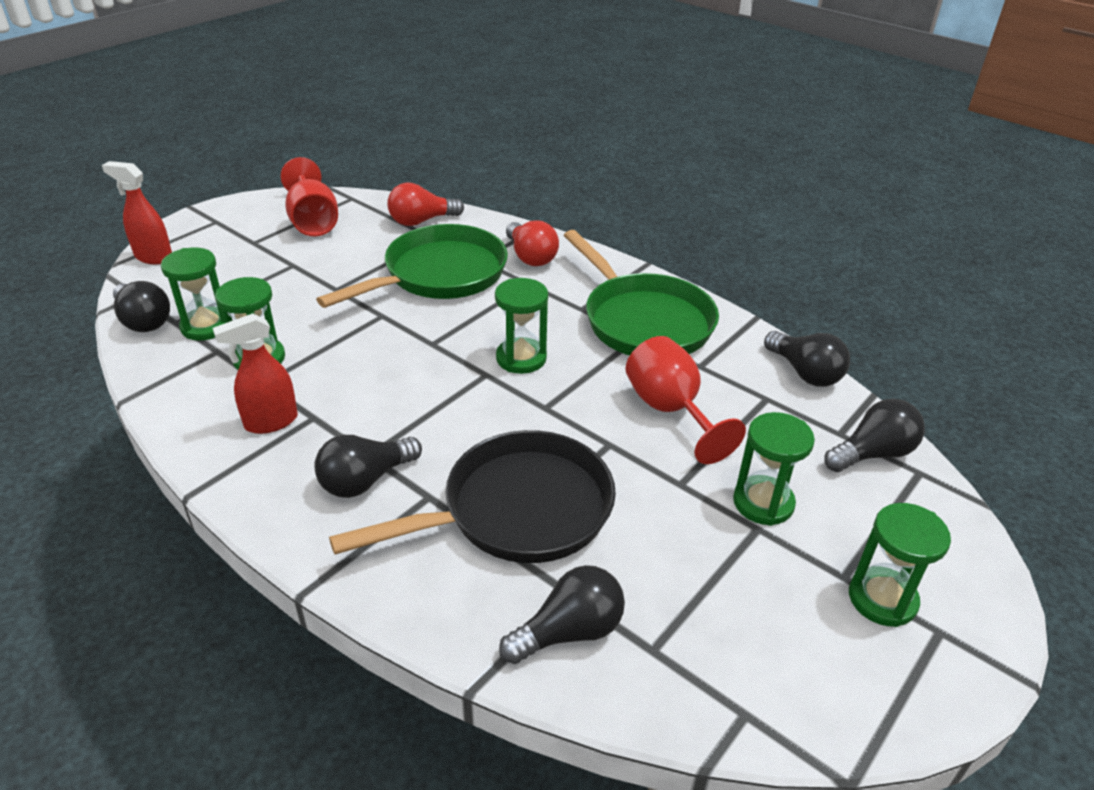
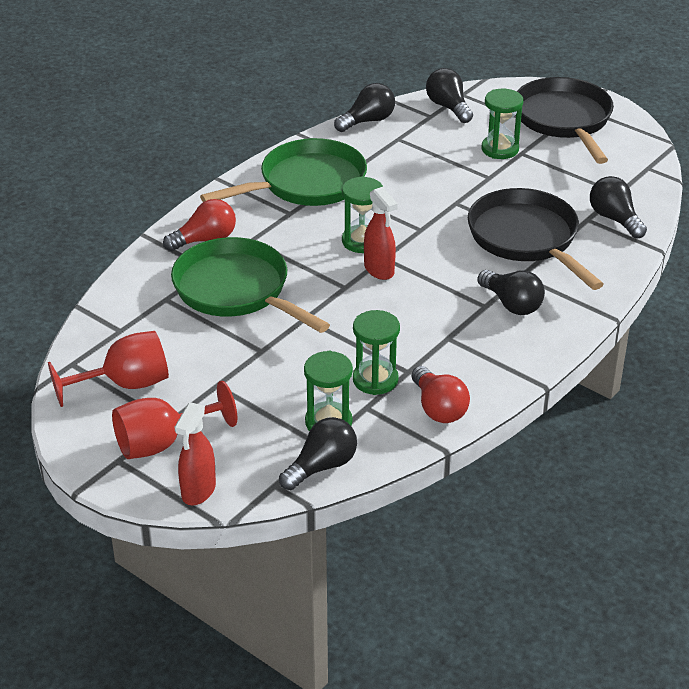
camera: 90 degrees left, 0 degrees up
red spray bottle [213,313,298,434] -> red spray bottle moved to [364,187,398,280]
red light bulb [387,183,464,226] -> red light bulb moved to [411,366,470,423]
red goblet [625,336,746,464] -> red goblet moved to [112,381,237,459]
green hourglass [849,503,951,627] -> black pan [517,77,614,164]

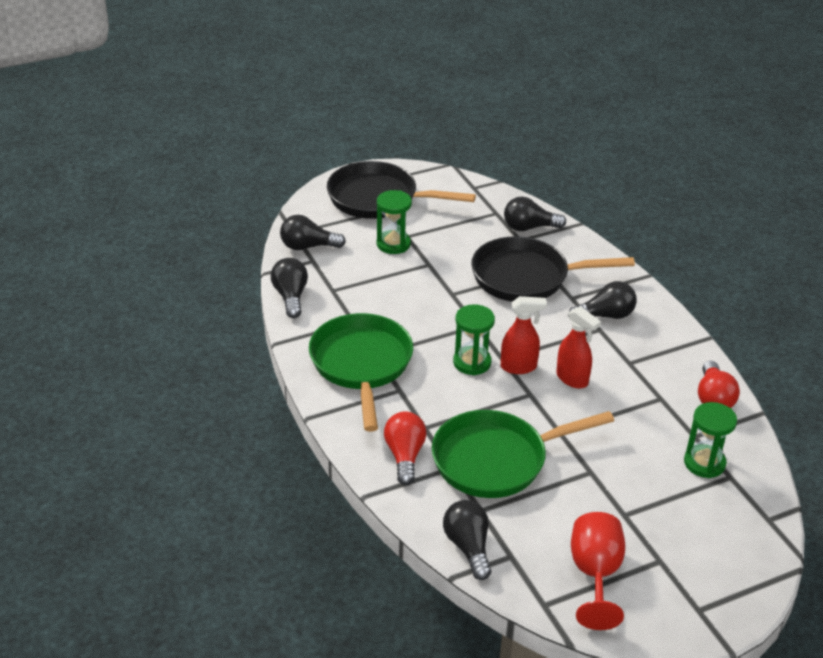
camera: 65 degrees left, 0 degrees up
red goblet [112,381,237,459] -> none
red spray bottle [175,402,216,505] -> red spray bottle moved to [556,307,601,388]
black light bulb [279,417,357,490] -> black light bulb moved to [443,500,491,580]
green hourglass [353,310,400,395] -> none
red light bulb [411,366,470,423] -> red light bulb turned 90 degrees clockwise [698,361,740,408]

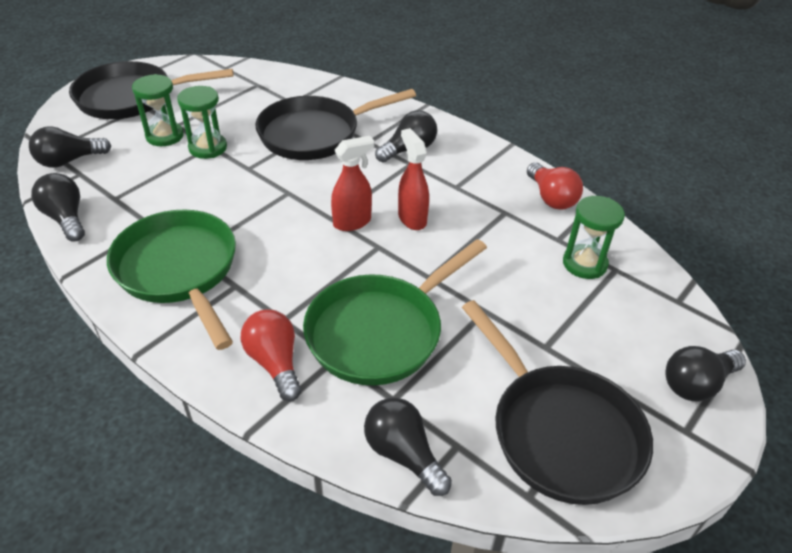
camera: 25 degrees left, 5 degrees up
green hourglass [453,304,495,375] -> green hourglass moved to [177,86,227,159]
black light bulb [504,197,566,231] -> black light bulb moved to [665,346,746,402]
red spray bottle [556,307,601,388] -> red spray bottle turned 135 degrees counterclockwise [398,128,429,230]
red goblet [571,512,625,630] -> black pan [462,300,653,505]

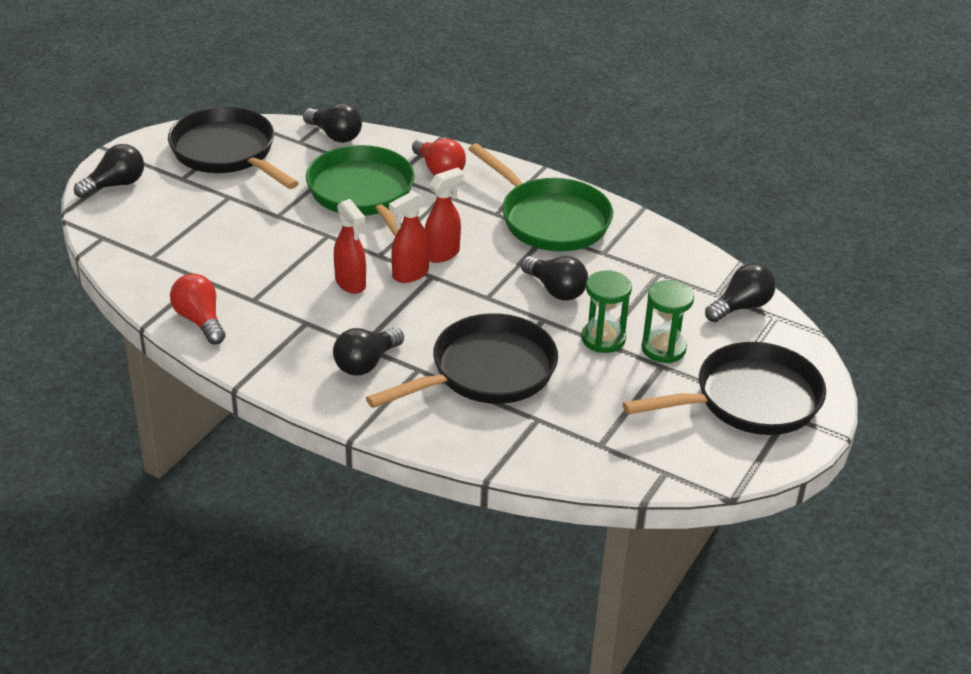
camera: 170 degrees right, 5 degrees down
black light bulb [31,173,85,241] -> black light bulb moved to [521,256,588,301]
green pan [303,239,487,385] -> green pan turned 60 degrees counterclockwise [306,145,415,237]
green hourglass [563,196,625,279] -> none
none -> red spray bottle [425,167,464,263]

